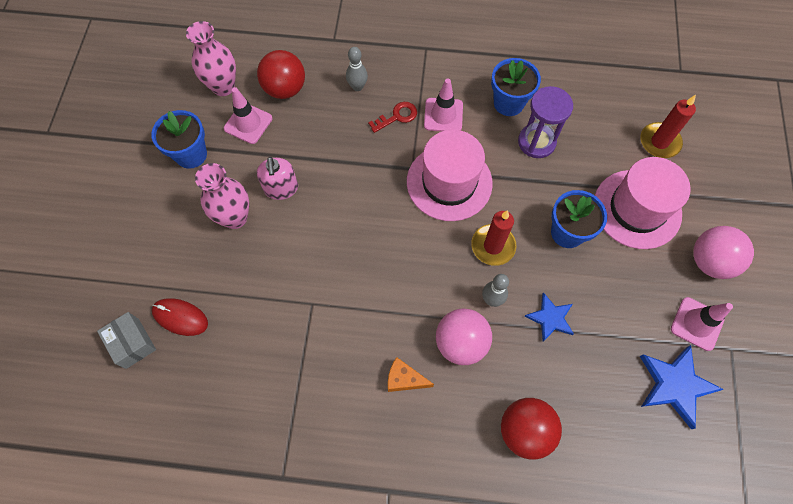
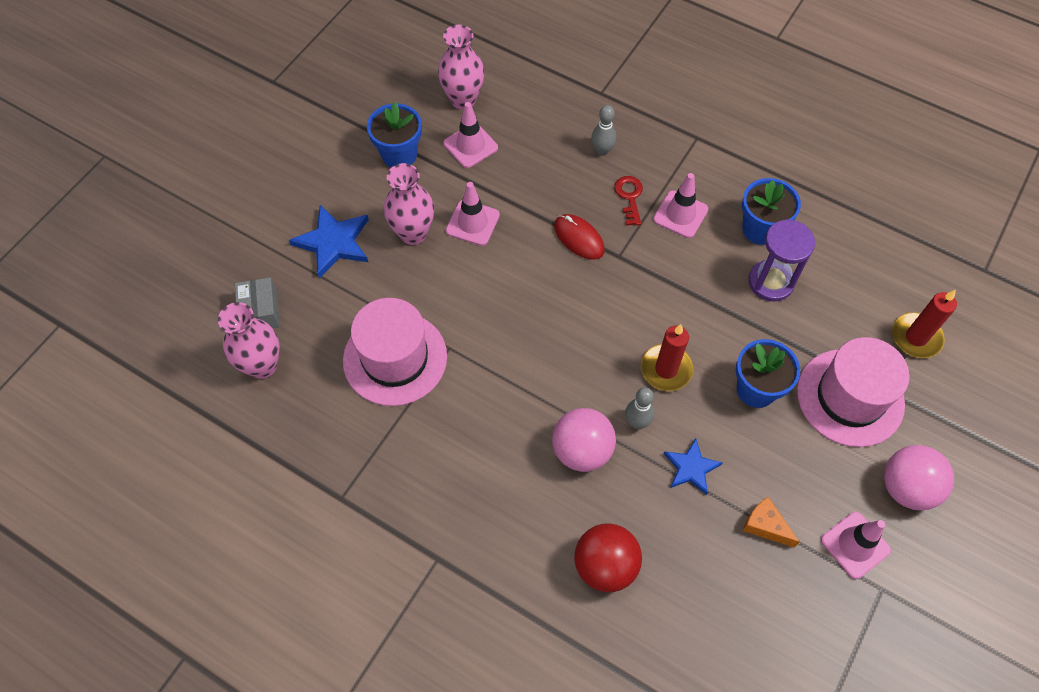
camera: 25 degrees right, 5 degrees down
red mouse [152,298,208,336] -> red mouse moved to [554,214,605,260]
red ball [257,50,305,99] -> none
pink soap dispenser [257,157,298,200] -> pink traffic cone [446,182,500,246]
red key [368,102,417,133] -> red key turned 90 degrees counterclockwise [614,176,643,226]
orange cheese [388,357,434,392] -> orange cheese moved to [743,497,799,547]
pink hat [407,130,493,221] -> pink hat moved to [343,298,447,406]
blue star [640,345,724,429] -> blue star moved to [289,205,369,279]
none -> pink vase [218,302,280,379]

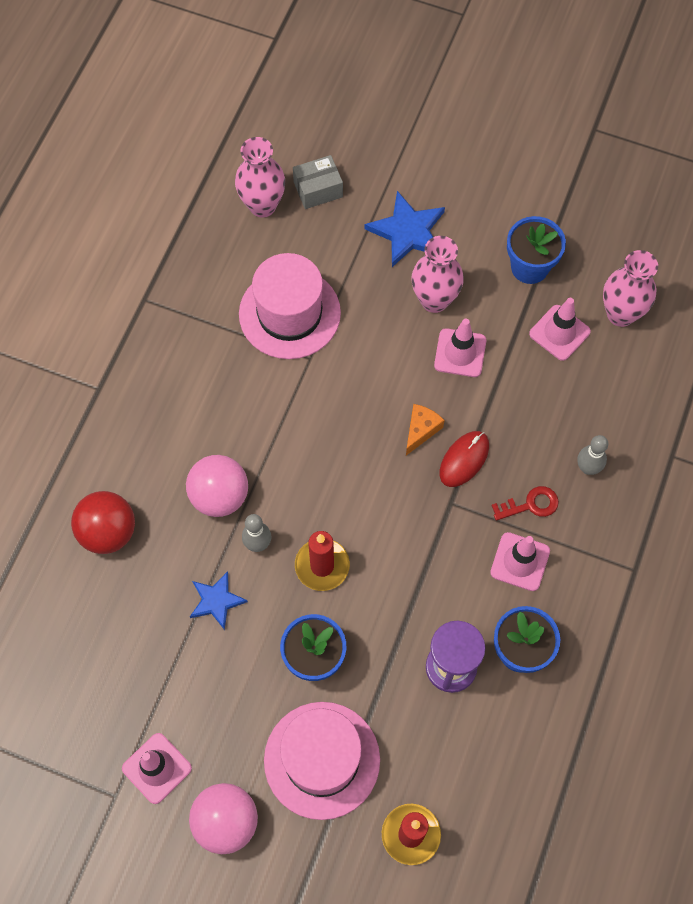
camera: 80 degrees right, 5 degrees up
orange cheese [743,497,799,547] -> orange cheese moved to [406,404,445,455]

